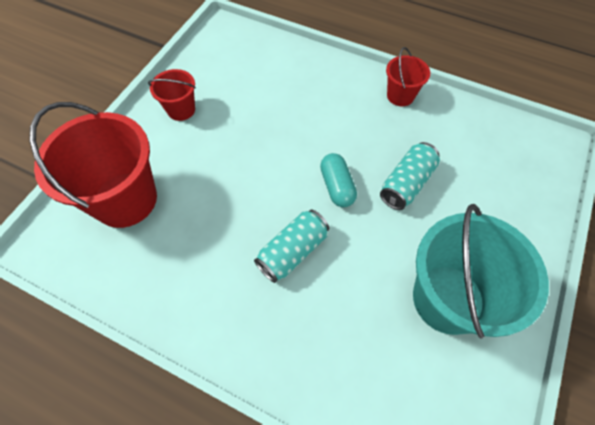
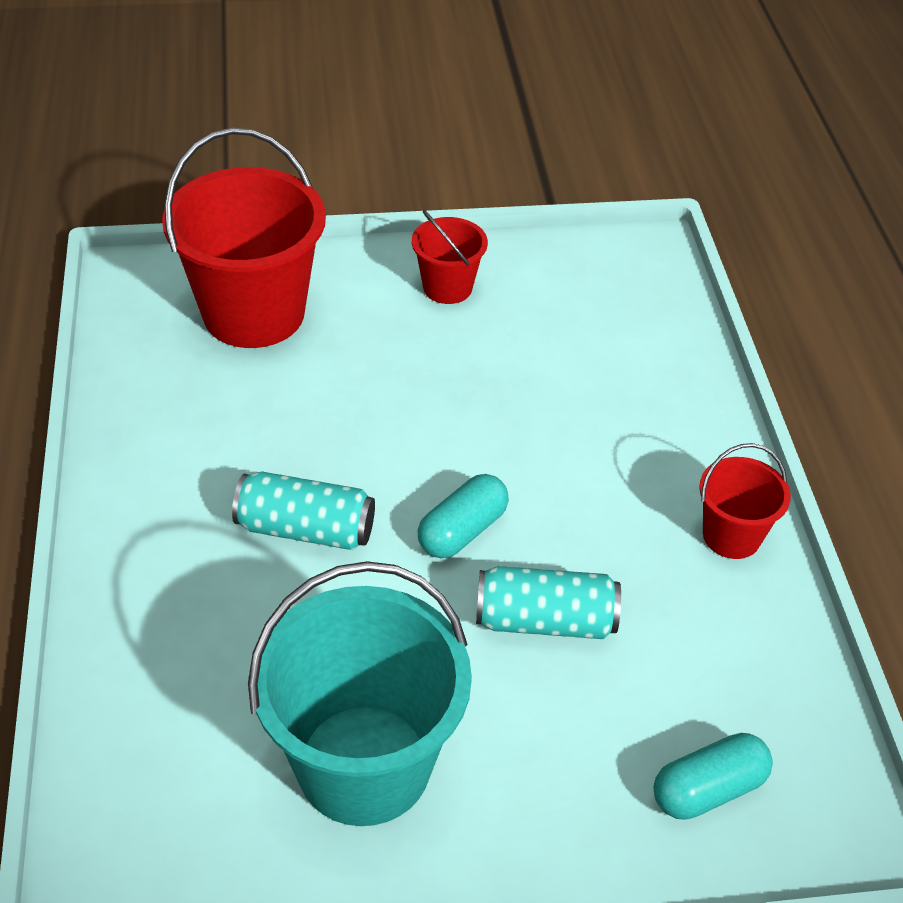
camera: 55 degrees right, 15 degrees down
none -> turquoise capsule [653,733,773,820]

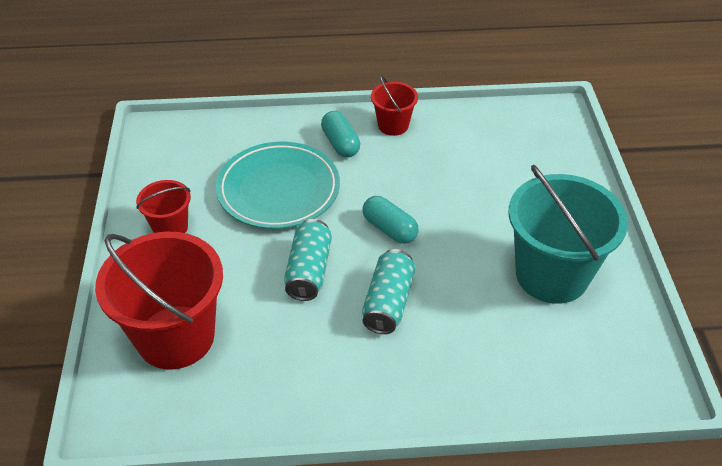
camera: 85 degrees left, 0 degrees up
turquoise can [476,566,621,639] -> turquoise can moved to [284,219,332,301]
turquoise capsule [653,733,773,820] -> turquoise capsule moved to [321,111,360,158]
none -> turquoise plate [216,142,340,229]

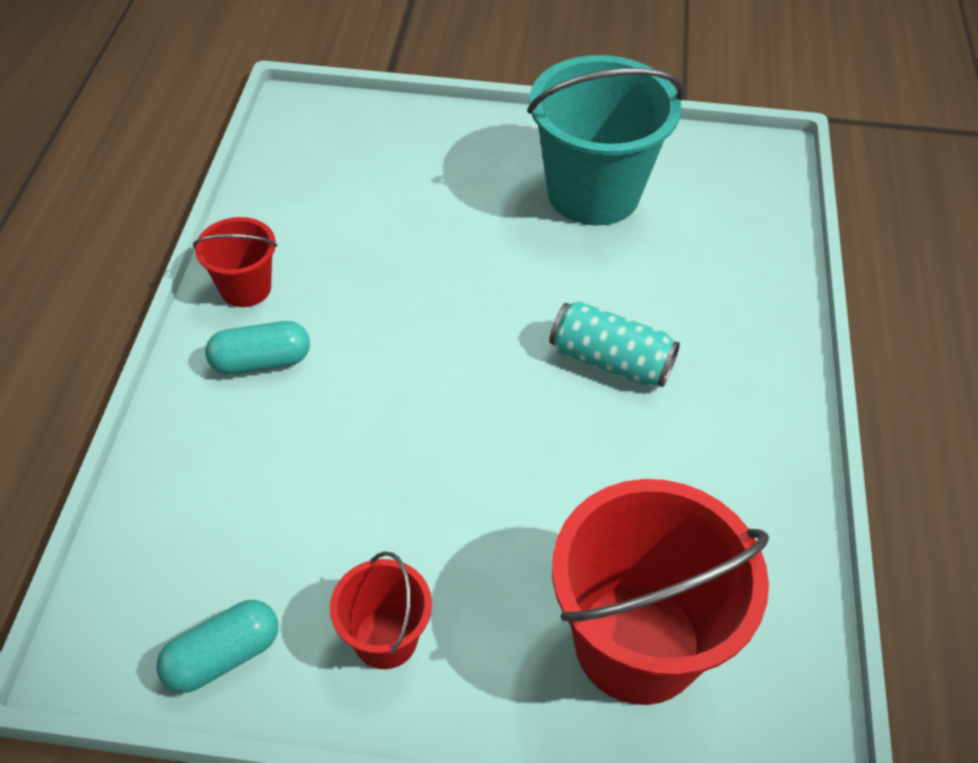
camera: 80 degrees left, 5 degrees up
turquoise plate [216,142,340,229] -> none
turquoise can [284,219,332,301] -> none
turquoise capsule [363,196,419,244] -> turquoise capsule moved to [157,600,278,693]

